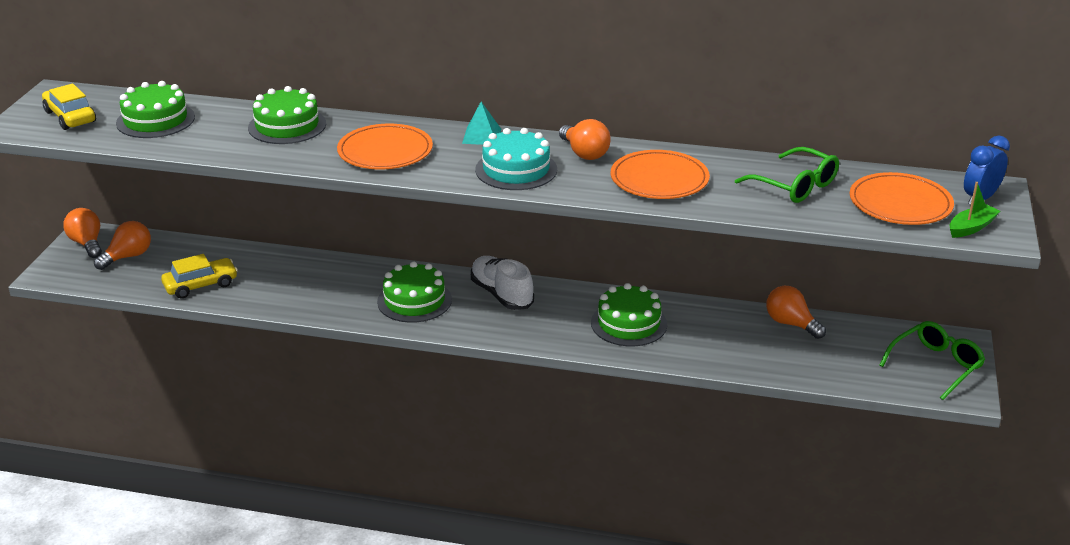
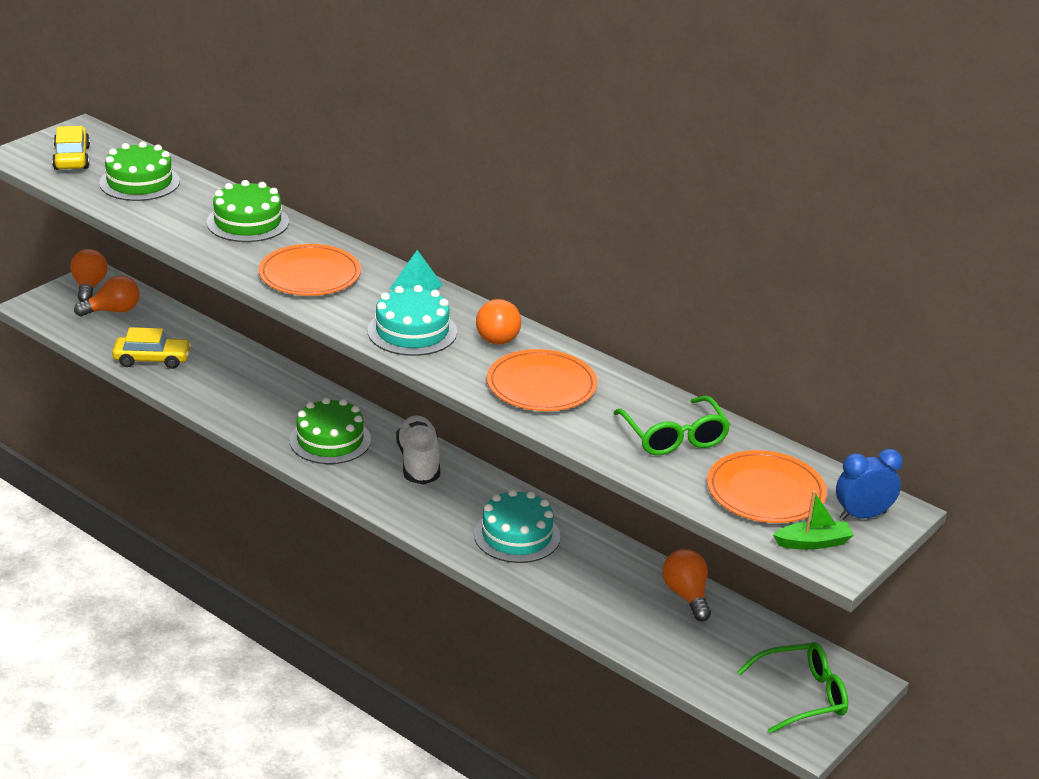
camera: 25 degrees right, 0 degrees up
green cake [591,283,667,346] -> turquoise cake [474,489,560,563]

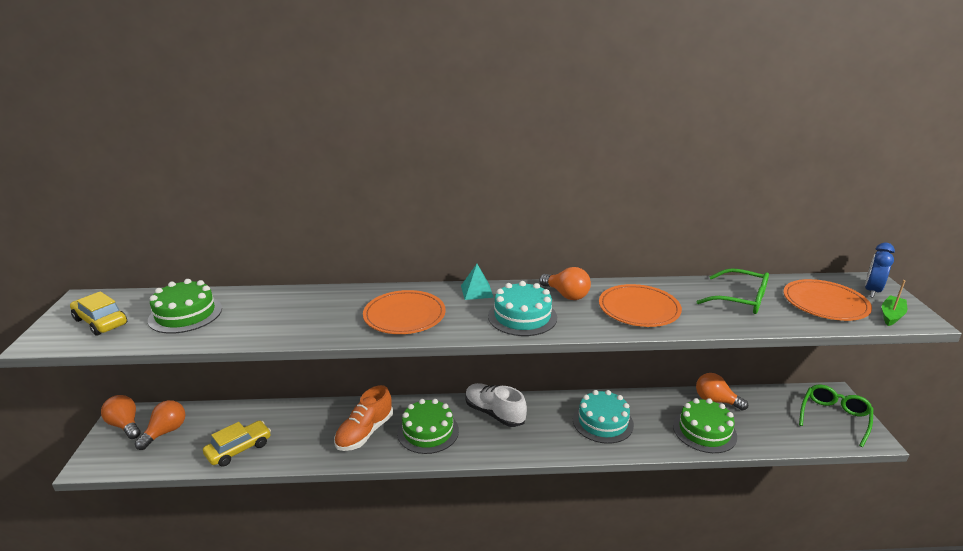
camera: 40 degrees left, 5 degrees down
green cake [207,180,289,242] -> green cake moved to [673,398,737,453]
none -> orange shoe [334,385,393,451]

